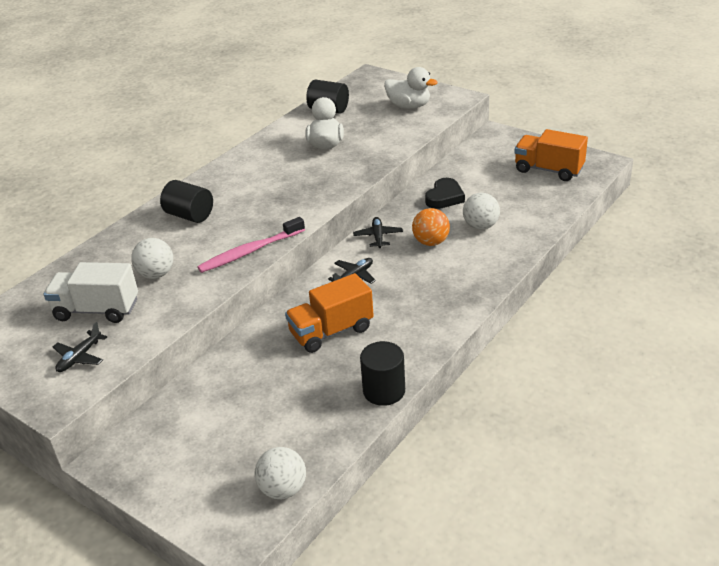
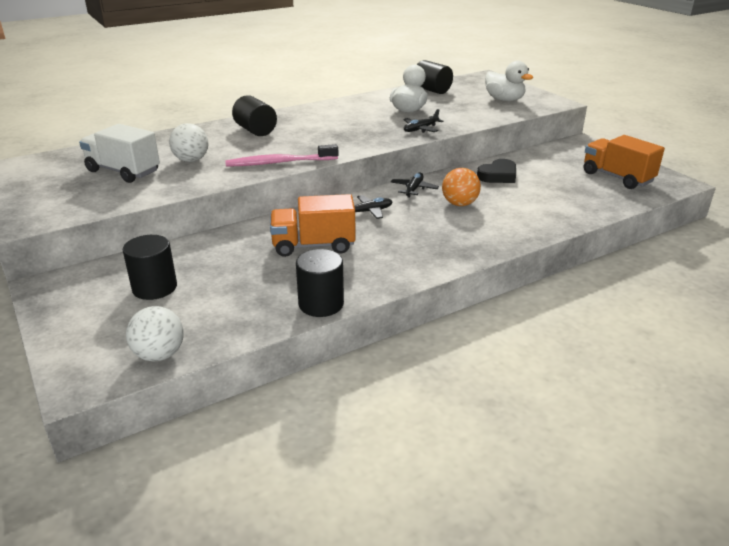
camera: 20 degrees right, 5 degrees down
black plane [53,322,107,372] -> black plane moved to [403,109,444,133]
white ball [463,193,500,230] -> none
none -> black cylinder [123,235,177,300]

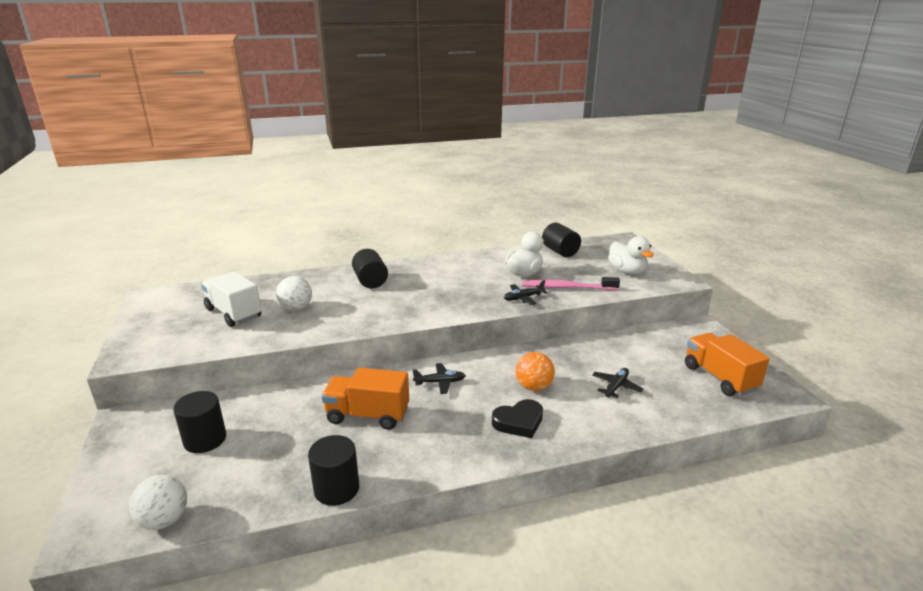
camera: 15 degrees right, 5 degrees down
pink toothbrush [225,144,338,167] -> pink toothbrush moved to [522,277,620,290]
black plane [391,173,439,198] -> black plane moved to [592,368,644,398]
black heart [477,159,516,183] -> black heart moved to [492,399,543,438]

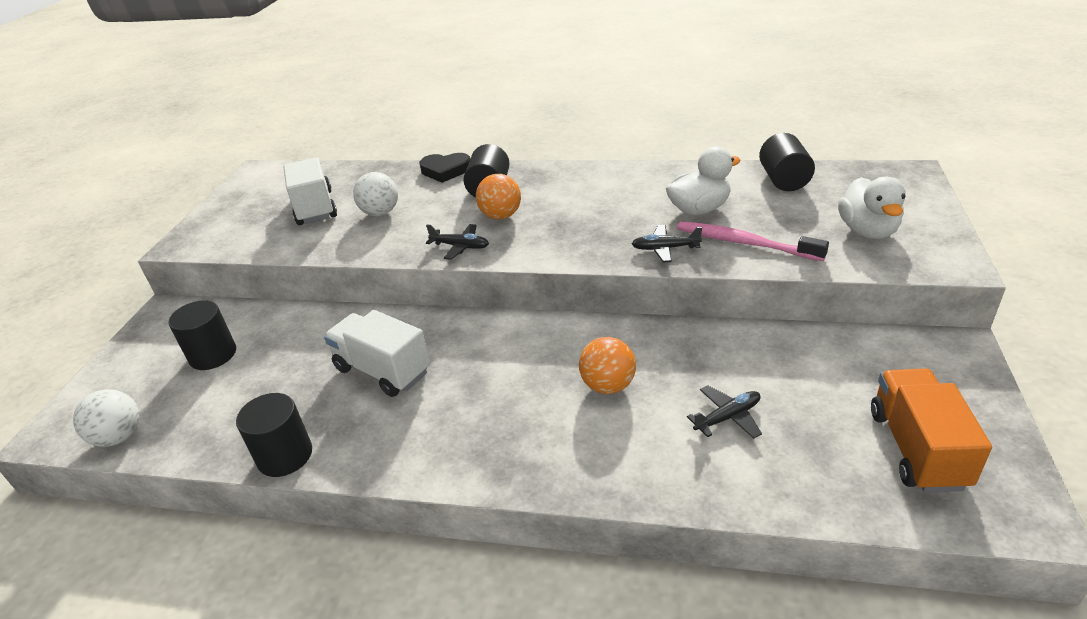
camera: 30 degrees right, 10 degrees up
orange truck [322,368,409,430] -> white truck [324,310,430,397]
black plane [413,363,466,394] -> black plane moved to [426,224,489,260]
black heart [492,399,543,438] -> black heart moved to [420,153,470,183]
none -> orange ball [476,174,521,220]

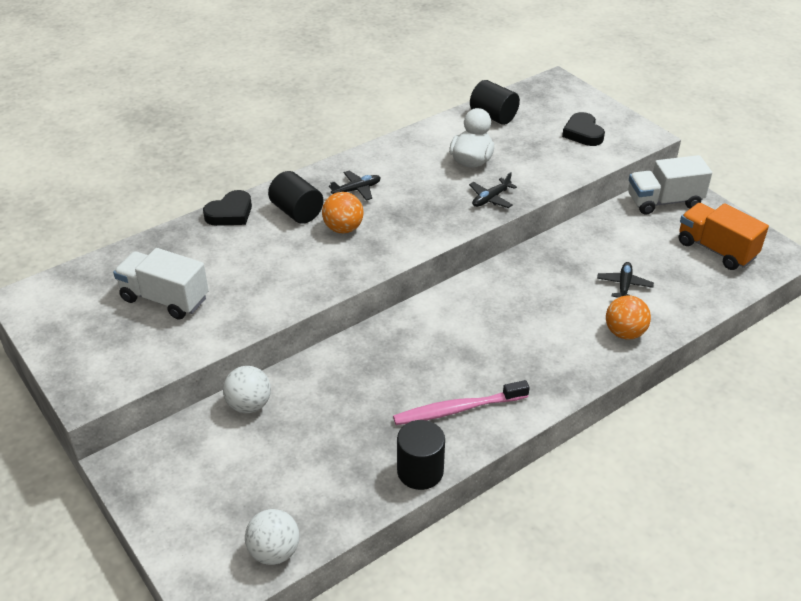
camera: 50 degrees left, 5 degrees up
black cylinder [169,300,236,370] -> none
white truck [324,310,430,397] -> white truck moved to [628,155,712,215]
white ball [353,172,398,216] -> white ball moved to [223,366,271,413]
black plane [426,224,489,260] -> black plane moved to [329,171,381,201]
orange ball [579,337,636,394] -> orange ball moved to [606,295,651,340]
pink toothbrush [677,221,829,261] -> pink toothbrush moved to [393,380,530,425]
white duck [838,177,906,239] -> black heart [562,112,605,146]

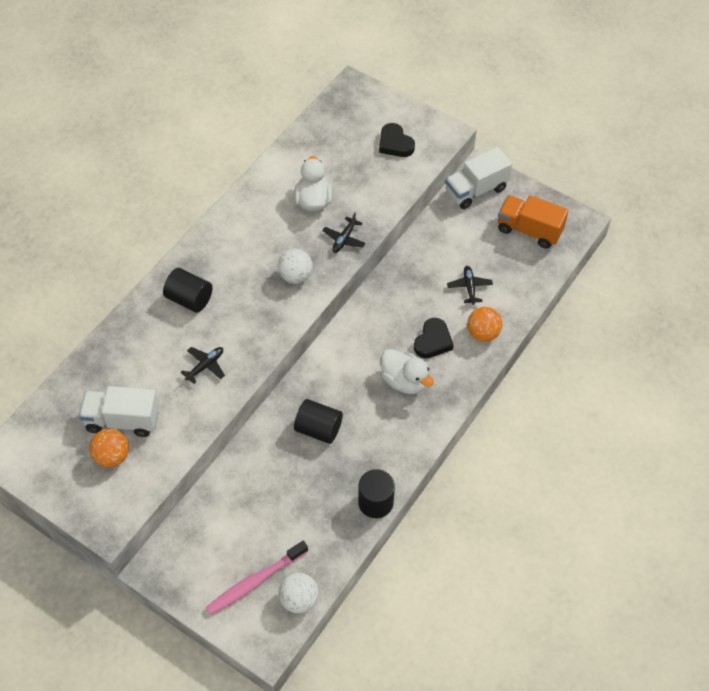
camera: 20 degrees left, 15 degrees up
black heart [203,190,252,226] -> black heart moved to [414,318,454,358]
white ball [223,366,271,413] -> white ball moved to [278,249,313,284]
orange ball [322,192,364,233] -> orange ball moved to [89,429,129,467]
black plane [329,171,381,201] -> black plane moved to [180,347,225,384]
pink toothbrush [393,380,530,425] -> pink toothbrush moved to [206,541,308,615]
black cylinder [470,80,520,125] -> black cylinder moved to [294,399,343,444]
none -> white duck [381,349,434,394]

